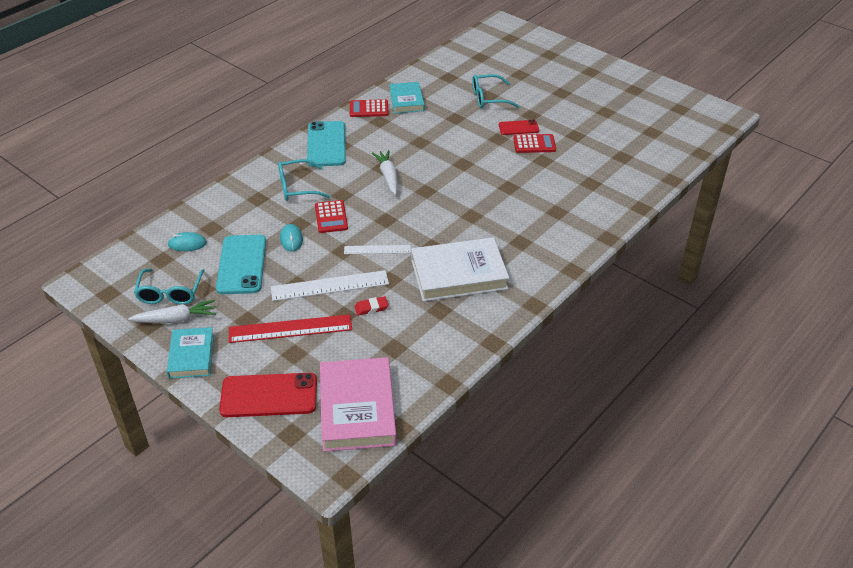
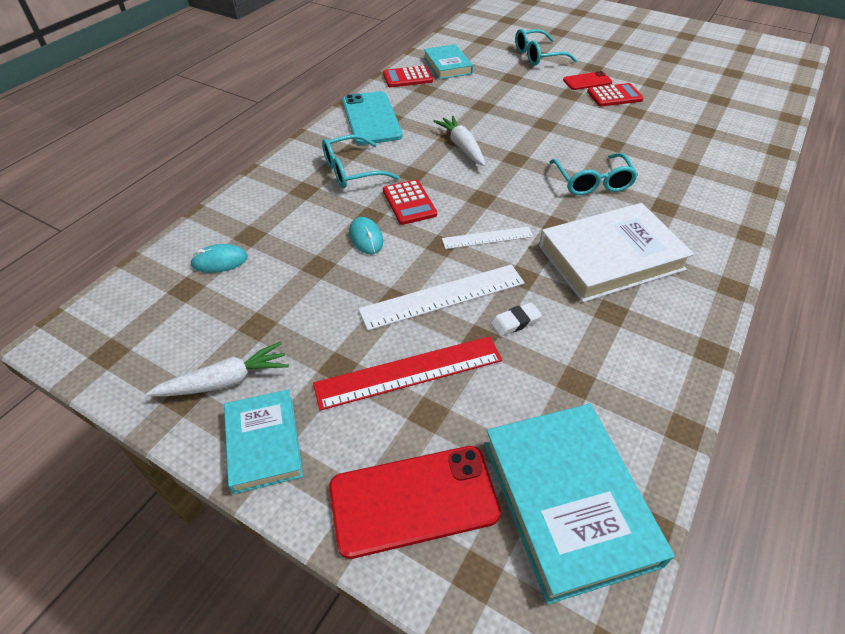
camera: 10 degrees left, 5 degrees up
turquoise glasses [134,269,205,305] -> turquoise glasses moved to [549,153,638,195]
turquoise phone [216,235,266,294] -> none
pink book [320,357,397,452] -> turquoise book [484,404,675,604]
red eraser [355,296,389,316] -> white eraser [490,302,542,336]

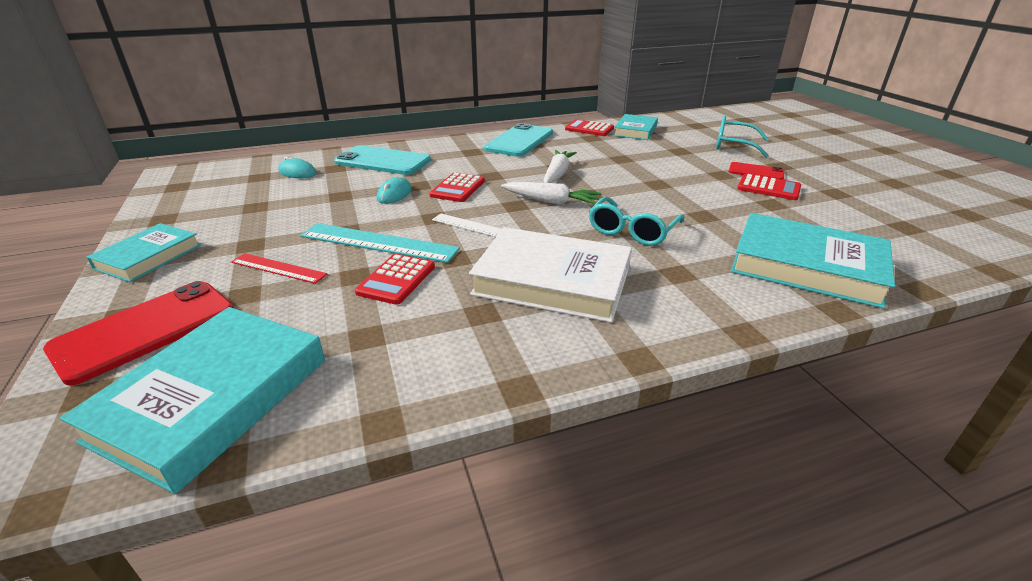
camera: 40 degrees right, 15 degrees down
white carrot [146,342,289,397] -> white carrot moved to [501,182,601,205]
red ruler [313,336,502,411] -> red ruler [231,253,327,284], size x0.59
turquoise glasses [322,134,399,188] -> none
red phone [329,446,501,559] -> red phone turned 75 degrees counterclockwise [43,281,234,386]
white ruler [358,264,525,331] -> turquoise ruler [300,223,460,263]
white eraser [490,302,542,336] -> red calculator [355,254,435,305]
none -> turquoise phone [334,145,431,175]
none -> turquoise book [731,213,895,309]

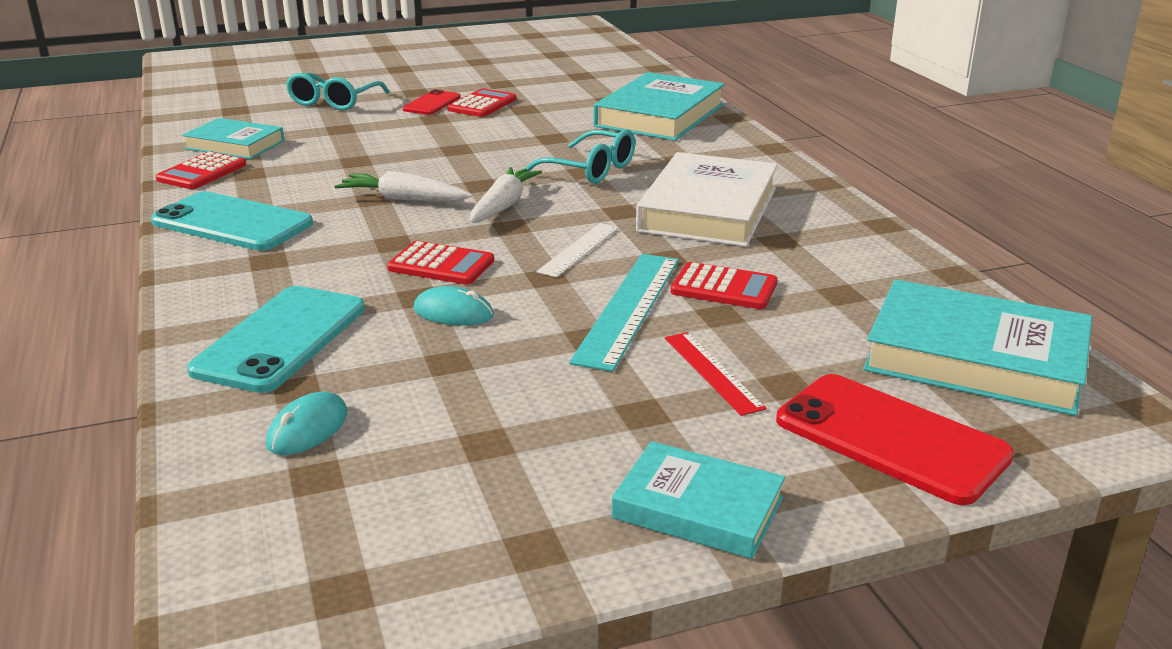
camera: 90 degrees left, 5 degrees down
red ruler [231,253,327,284] -> red ruler turned 45 degrees counterclockwise [665,332,767,416]

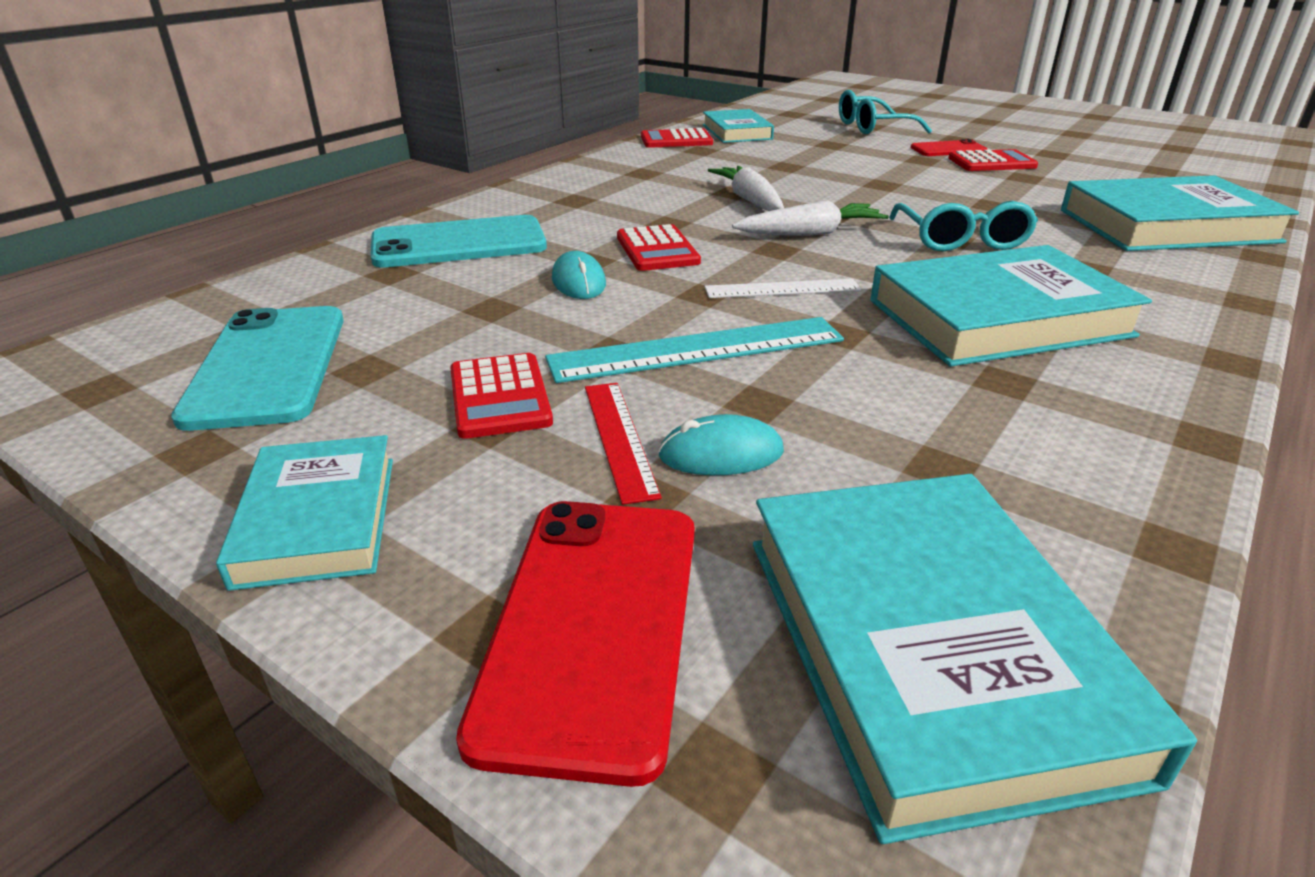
camera: 55 degrees right, 5 degrees up
turquoise phone [151,191,313,251] -> turquoise phone moved to [171,306,344,431]
turquoise mouse [266,392,347,455] -> turquoise mouse moved to [658,414,784,475]
white book [636,152,778,247] -> turquoise book [870,245,1152,367]
red ruler [665,332,767,416] -> red ruler turned 45 degrees counterclockwise [585,383,662,505]
red calculator [671,262,778,309] -> red calculator moved to [450,353,553,439]

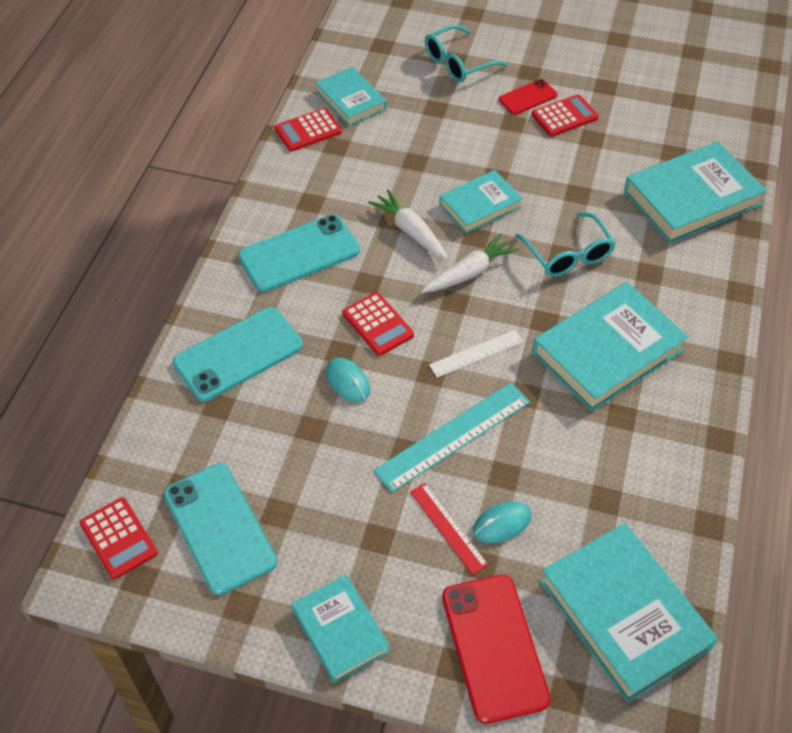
camera: 20 degrees left, 20 degrees up
red calculator [450,353,553,439] -> red calculator moved to [80,498,158,579]
none -> turquoise phone [238,215,360,292]
none -> turquoise book [439,170,523,234]

